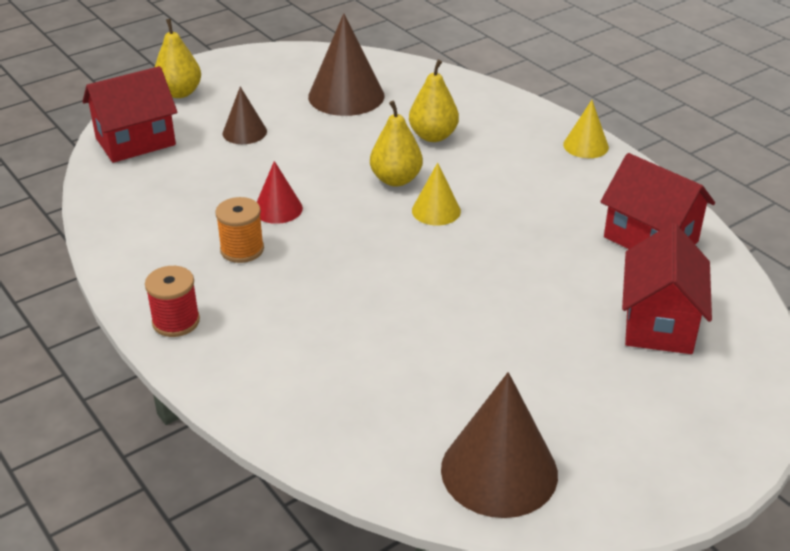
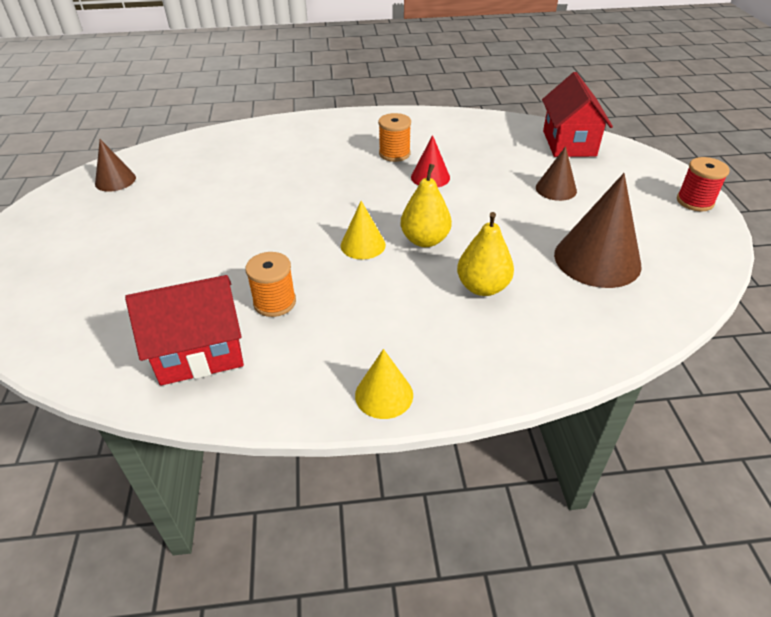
camera: 120 degrees right, 5 degrees up
red spool [145,266,200,337] -> red spool moved to [677,157,730,211]
yellow pear [155,19,201,98] -> none
brown cone [441,372,558,518] -> brown cone [95,139,136,192], size x0.55
red house [622,223,712,354] -> none
none -> orange spool [245,252,296,317]

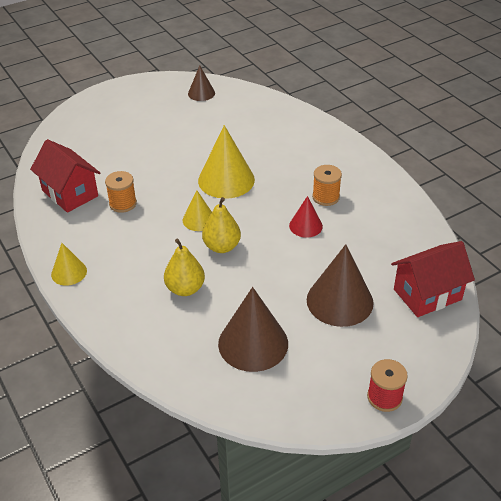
camera: 65 degrees right, 0 degrees up
brown cone [536,146,577,201] -> brown cone [307,244,374,327], size x1.81
none -> yellow cone [198,125,255,199]

